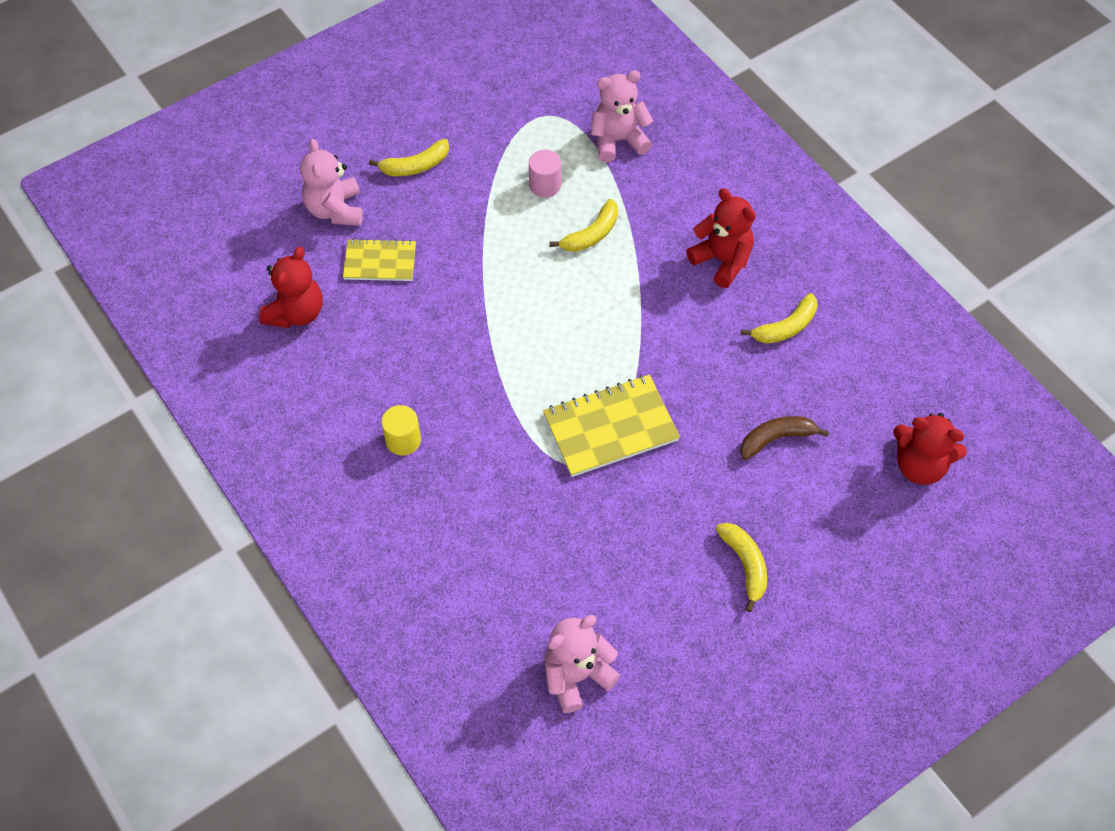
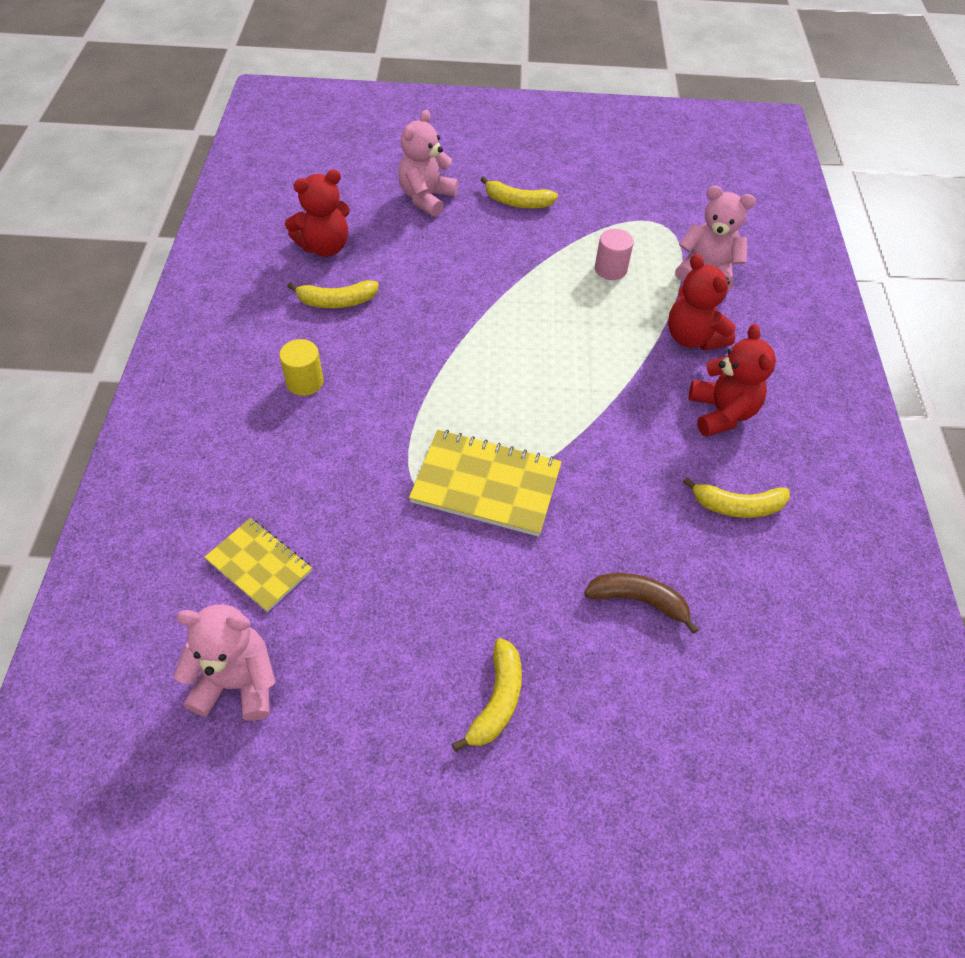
camera: 35 degrees right, 5 degrees down
yellow notebook [343,238,416,281] -> yellow notebook moved to [204,518,312,612]
yellow banana [549,199,618,252] -> yellow banana moved to [288,280,379,308]
red teddy bear [893,413,967,485] -> red teddy bear moved to [668,254,736,351]

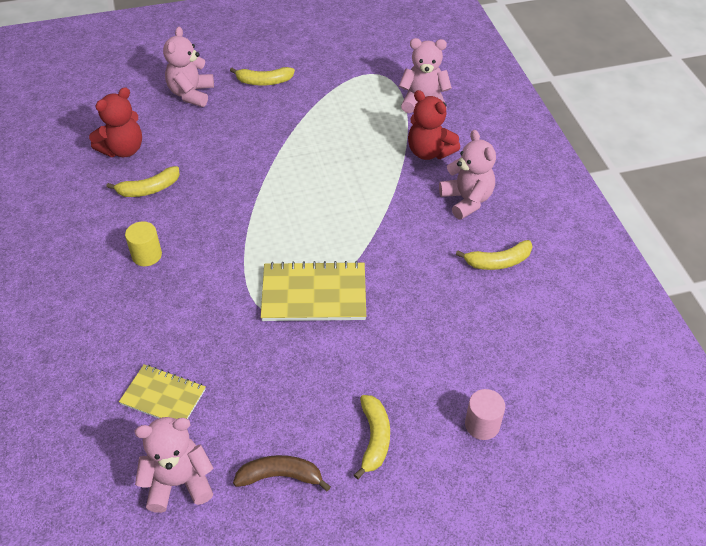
camera: 15 degrees left, 5 degrees down
brown banana [584,573,699,634] -> brown banana moved to [233,455,331,491]
pink cylinder [595,229,634,280] -> pink cylinder moved to [465,389,505,440]
red teddy bear [689,324,776,437] -> pink teddy bear [439,130,496,220]

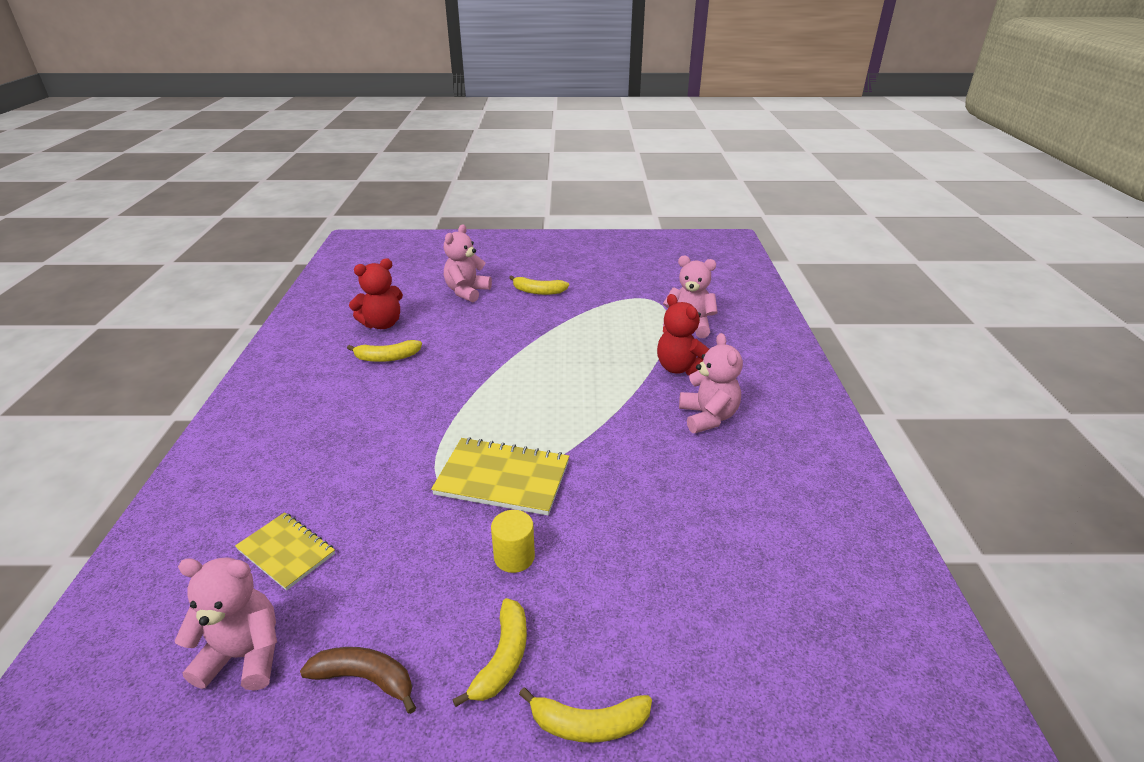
camera: 15 degrees right, 15 degrees down
yellow cylinder [125,221,162,266] -> yellow cylinder moved to [491,510,535,573]
yellow banana [456,240,533,270] -> yellow banana moved to [519,688,652,743]
pink cylinder [465,389,505,440] -> none

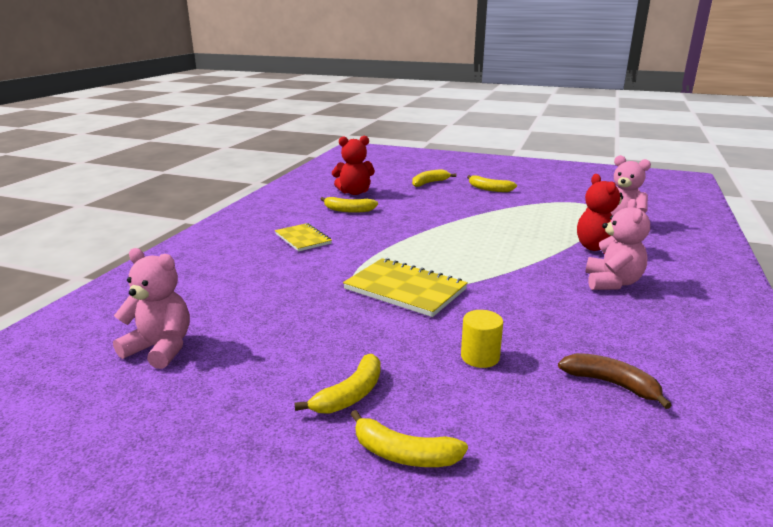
camera: 20 degrees right, 10 degrees down
yellow notebook [235,512,335,591] -> yellow notebook moved to [275,223,332,251]
brown banana [300,647,416,714] -> brown banana moved to [558,353,672,409]
pink teddy bear [444,224,492,302] -> yellow banana [412,169,456,187]
yellow cylinder [491,510,535,573] -> yellow cylinder moved to [461,310,503,368]

